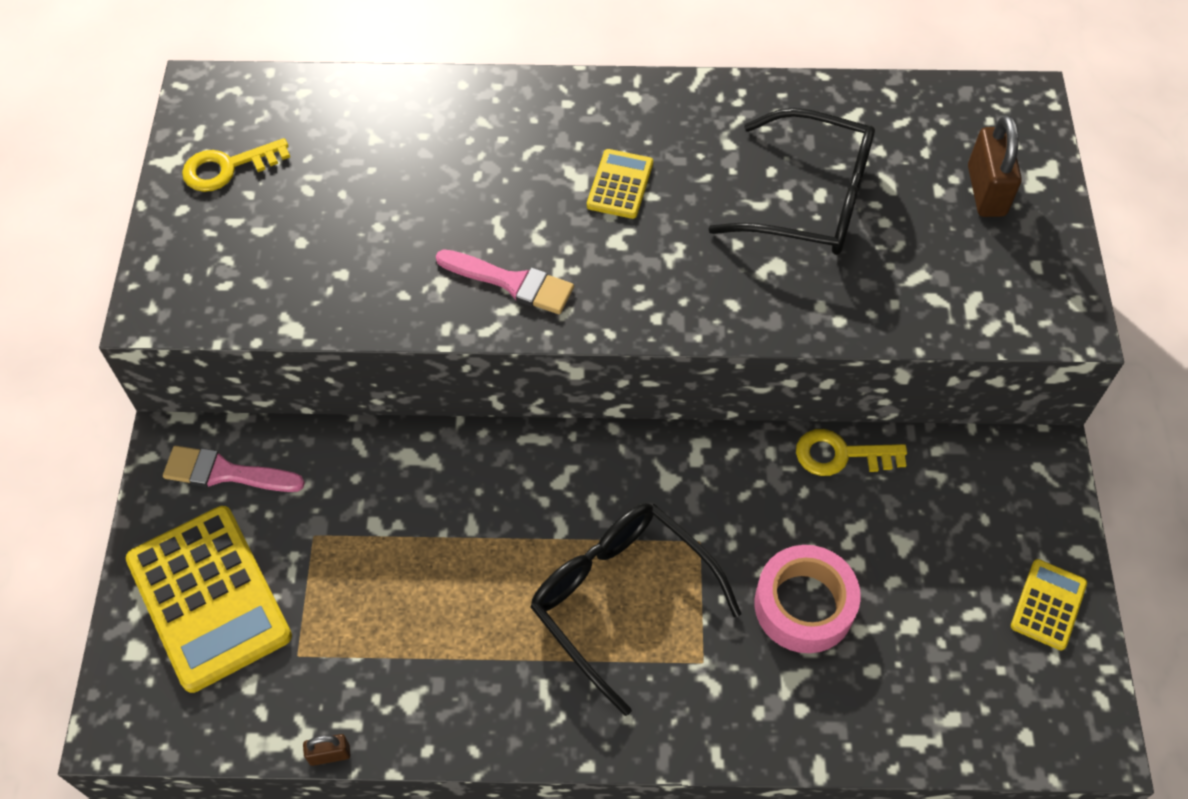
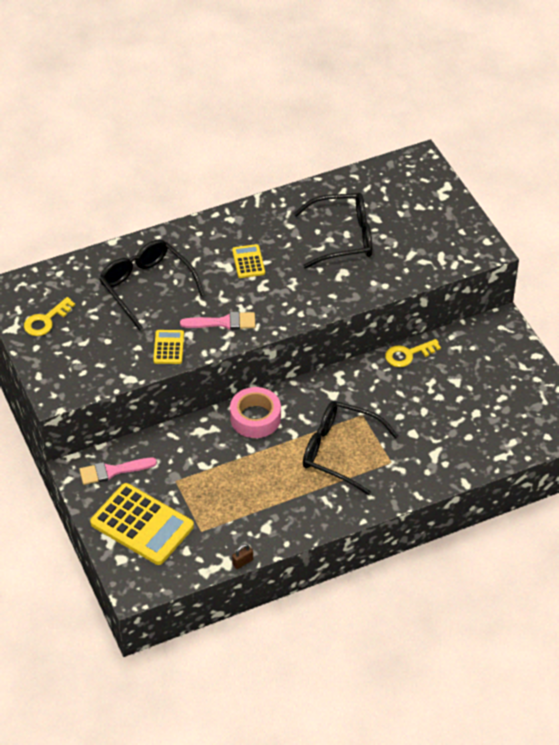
camera: 25 degrees left, 10 degrees down
pink tape [754,545,861,653] -> pink tape moved to [230,387,281,438]
brown padlock [968,115,1022,217] -> none
yellow calculator [1011,559,1087,650] -> yellow calculator moved to [153,330,184,364]
none -> black glasses [99,240,205,331]

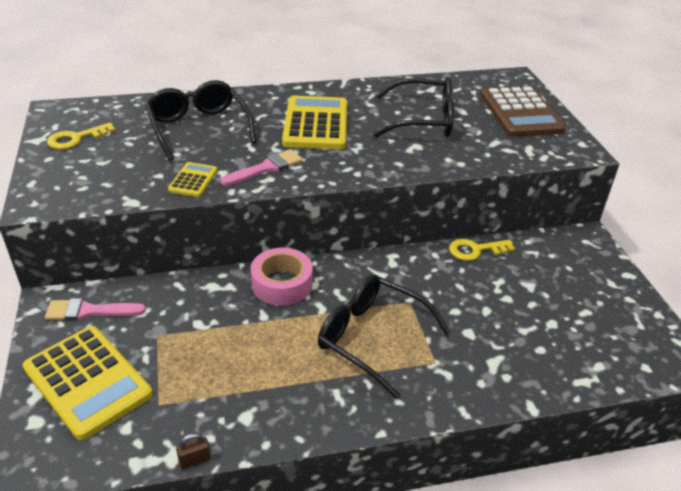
camera: 10 degrees right, 10 degrees down
pink brush [180,312,255,330] -> pink brush turned 45 degrees counterclockwise [220,149,303,186]
yellow calculator [232,244,265,278] -> yellow calculator [282,96,347,149], size x2.04
none -> brown calculator [481,86,566,137]

